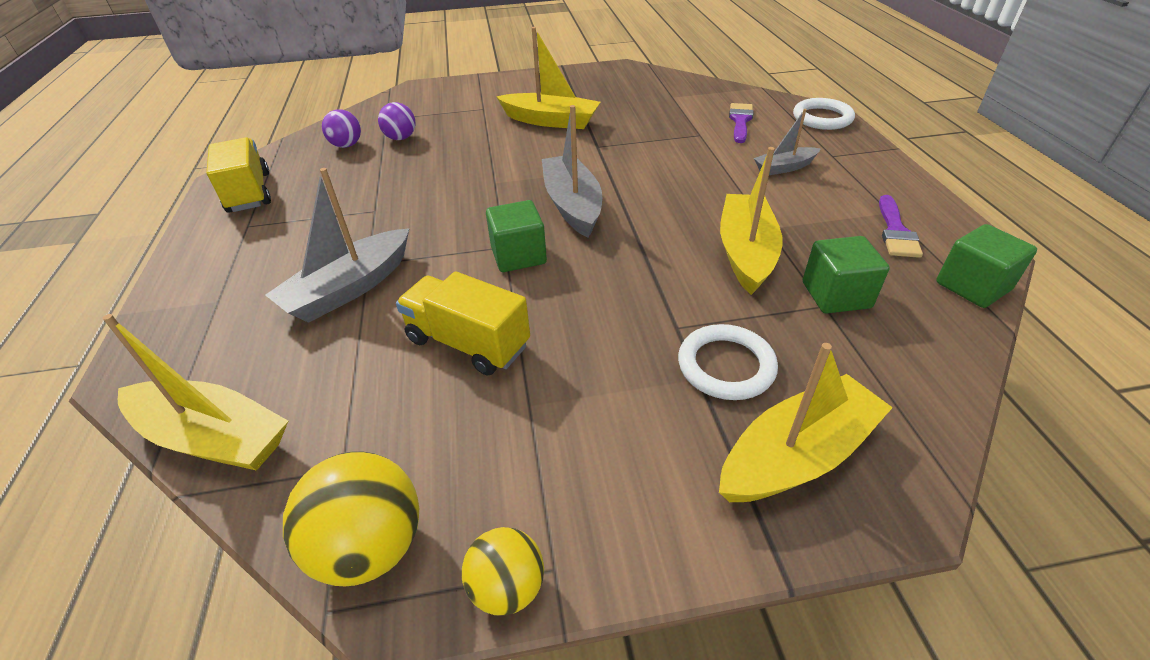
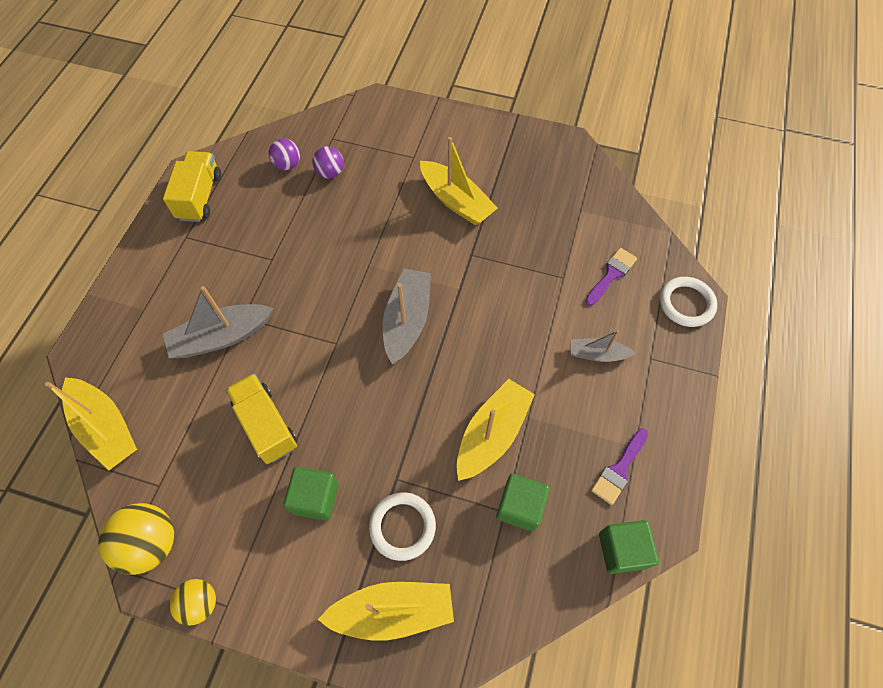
camera: 25 degrees right, 20 degrees up
green cube [486,200,547,272] -> green cube moved to [283,467,339,521]

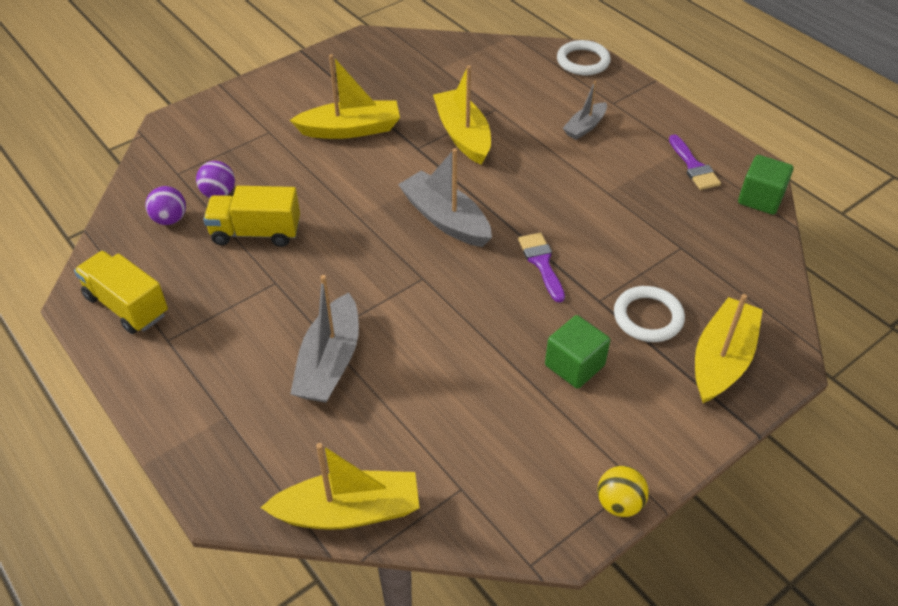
camera: 55 degrees left, 15 degrees down
yellow ball [98,503,174,575] -> none
yellow truck [225,373,297,464] -> yellow truck moved to [203,186,300,247]
yellow boat [456,379,535,481] -> yellow boat moved to [433,65,491,165]
green cube [496,473,550,532] -> none
purple brush [585,248,637,306] -> purple brush moved to [518,233,565,303]

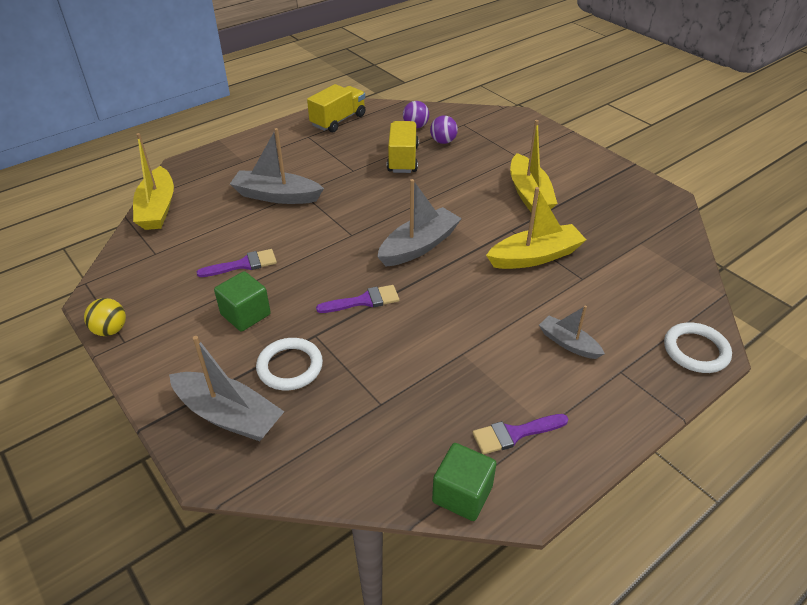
camera: 90 degrees right, 5 degrees down
yellow boat [695,294,763,403] -> grey boat [169,336,284,441]
none -> purple brush [197,249,277,277]

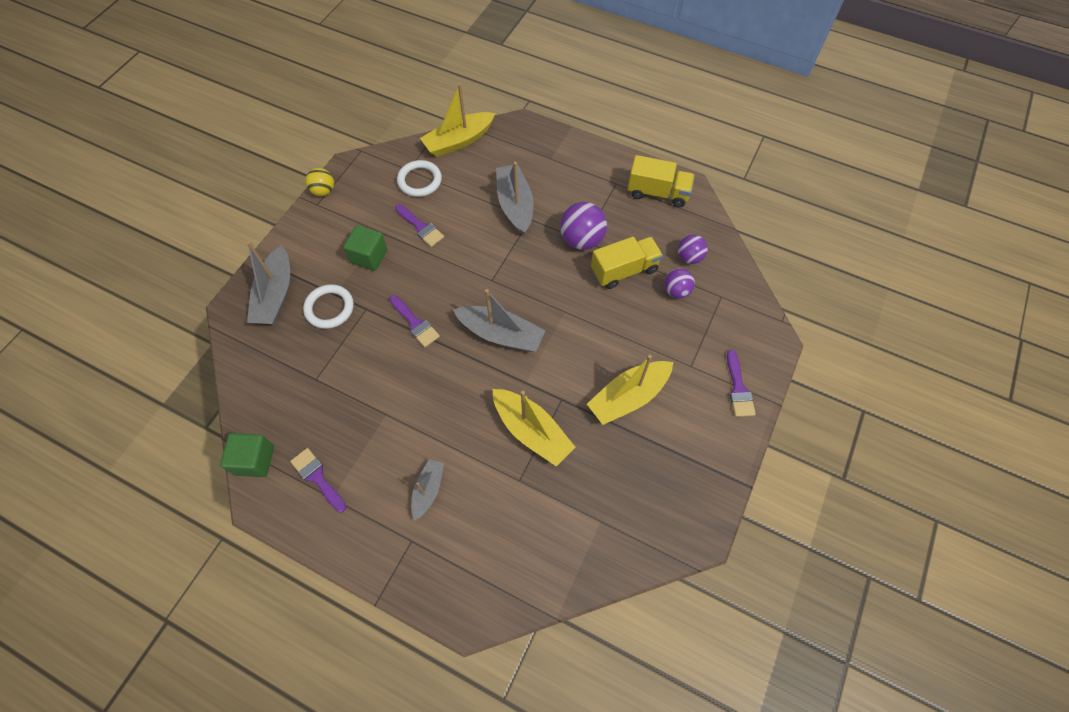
camera: 65 degrees right, 20 degrees up
white ring [664,322,732,373] -> white ring moved to [397,160,442,197]
none -> purple ball [560,202,607,250]
none -> purple brush [727,350,756,417]

